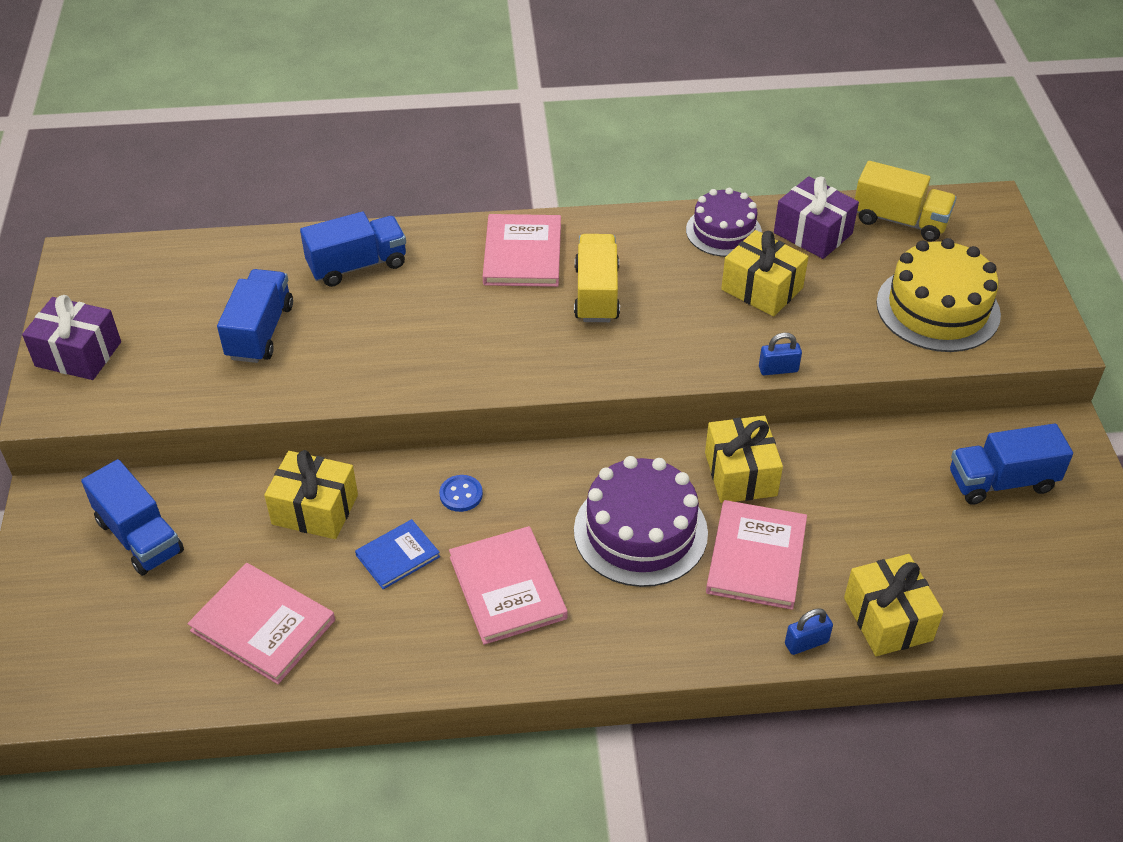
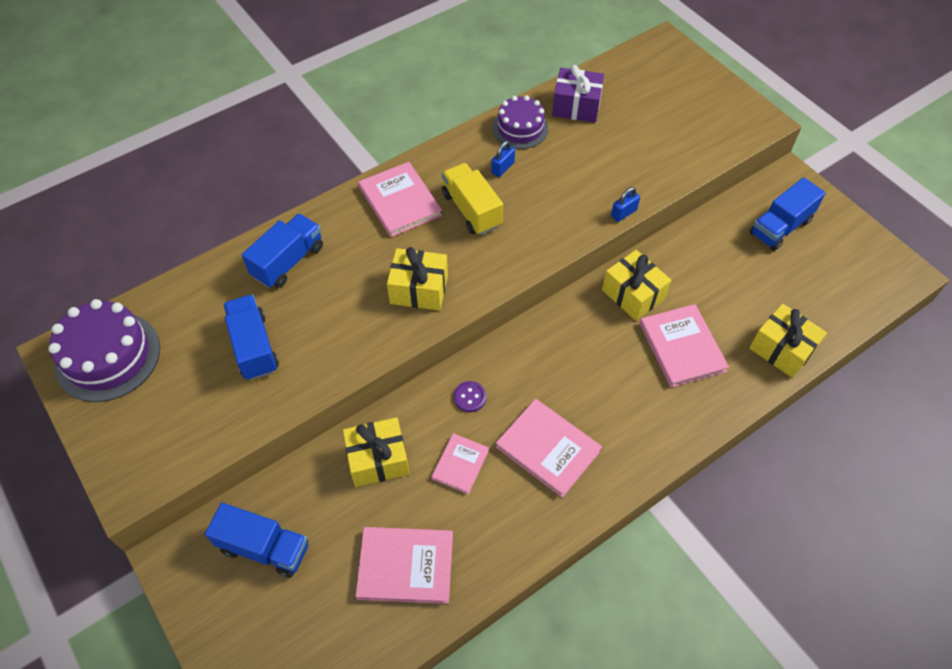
camera: 30 degrees left, 10 degrees up
purple gift [22,295,121,380] -> none
blue book [355,519,440,590] -> pink book [431,433,489,494]
blue button [439,475,483,512] -> purple button [454,381,486,412]
purple cake [574,456,708,587] -> purple cake moved to [48,299,160,402]
yellow gift [721,230,809,317] -> yellow gift moved to [387,247,448,311]
blue padlock [785,608,833,655] -> blue padlock moved to [491,141,515,177]
yellow truck [855,161,957,242] -> none
yellow cake [876,238,1001,352] -> none

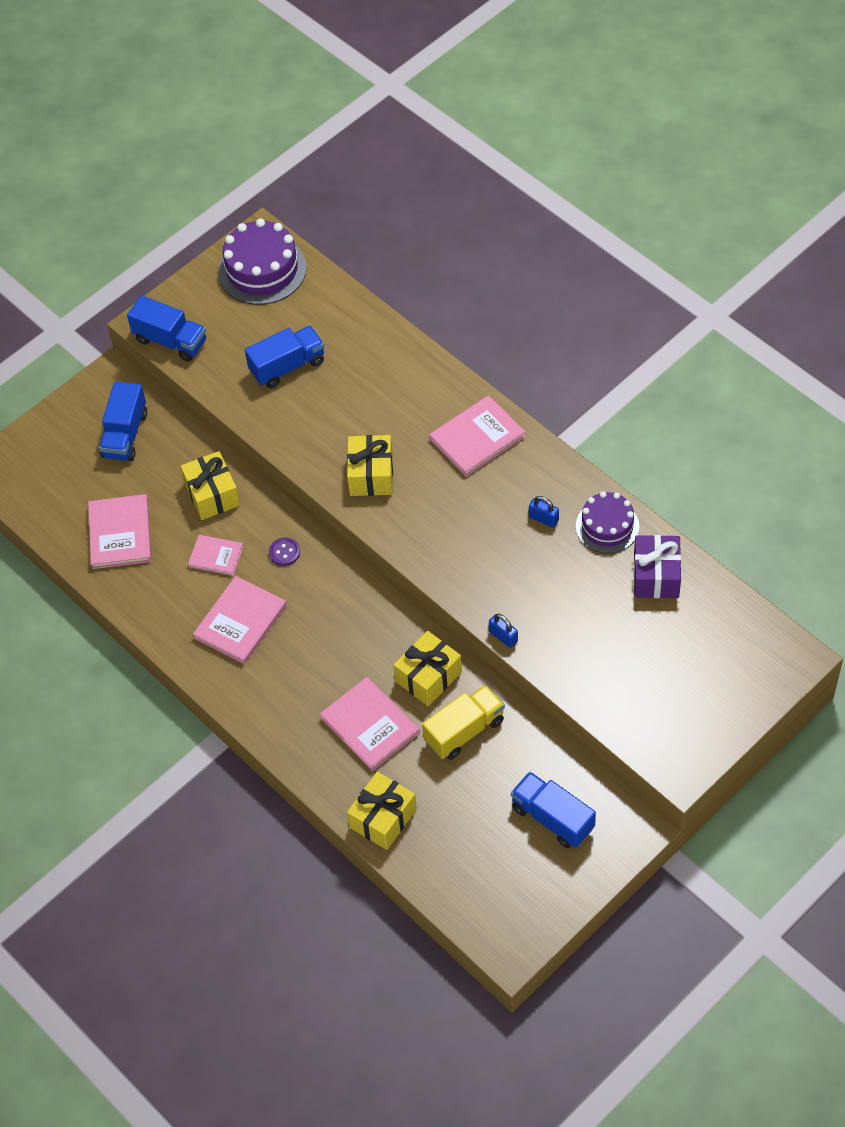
camera: 85 degrees right, 0 degrees up
blue truck [242,213,323,288] -> blue truck moved to [127,295,206,362]
yellow truck [442,163,503,235] -> yellow truck moved to [422,685,505,760]
pink book [639,304,729,387] -> pink book turned 75 degrees clockwise [320,677,420,771]

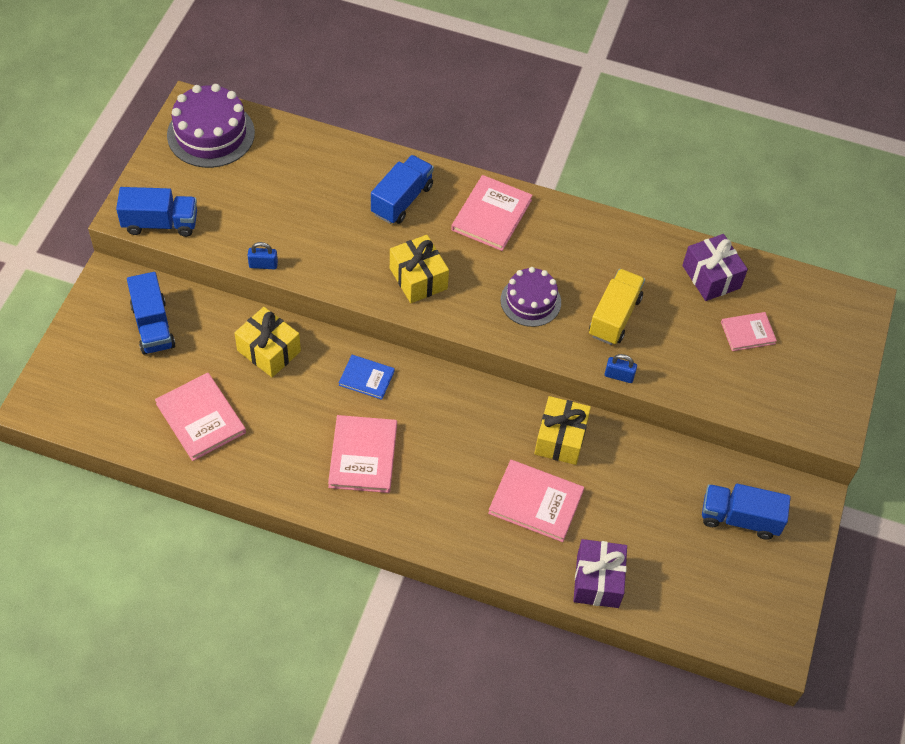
camera: 35 degrees left, 0 degrees up
pink book [188,535,243,576] -> pink book moved to [721,312,777,351]
blue truck [245,326,324,388] -> blue truck moved to [371,155,434,224]
purple button [269,537,300,566] -> blue book [339,355,395,400]
yellow gift [347,772,417,850] -> purple gift [573,539,627,608]
yellow truck [422,685,505,760] -> yellow truck moved to [589,269,645,345]
blue padlock [529,496,559,527] -> blue padlock moved to [247,242,278,269]
purple cake [576,491,639,554] -> purple cake moved to [501,267,561,327]

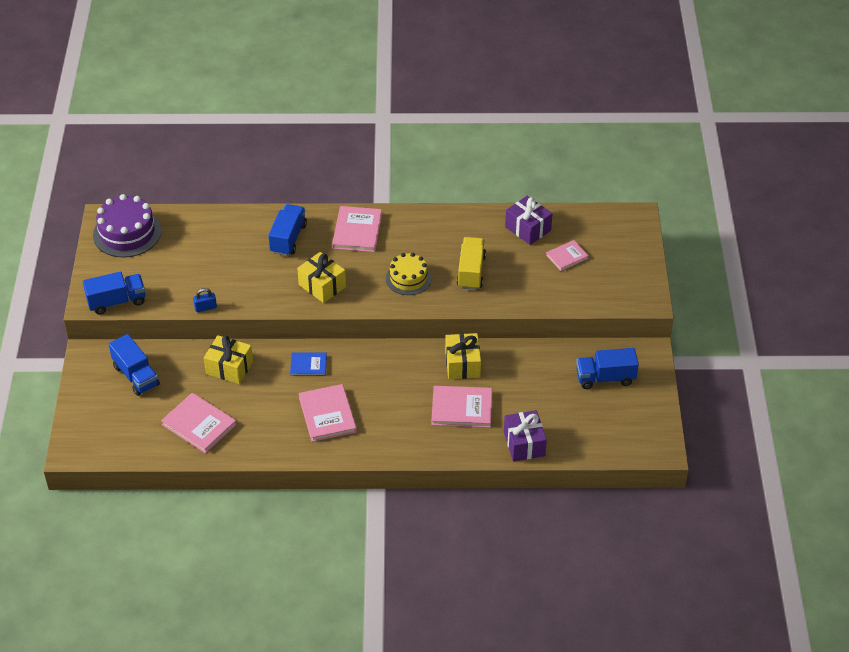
camera: 15 degrees left, 10 degrees down
purple cake [501,267,561,327] -> yellow cake [386,253,431,295]
blue padlock [605,354,637,383] -> none

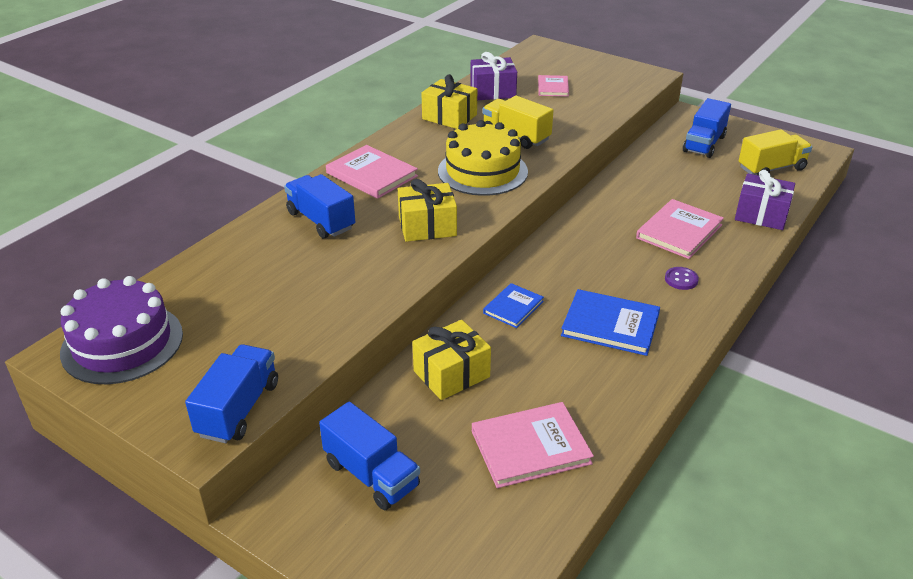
camera: 55 degrees left, 10 degrees down
blue truck [109,334,160,396] -> blue truck turned 45 degrees clockwise [319,402,420,510]
blue padlock [193,288,217,312] -> none
pink book [299,384,357,442] -> blue book [561,289,660,356]
yellow cake [386,253,431,295] -> yellow cake [438,120,528,196], size x1.52
yellow gift [445,333,481,379] -> yellow gift moved to [422,74,477,129]
none -> purple button [665,267,699,290]
none -> yellow truck [739,129,812,176]

